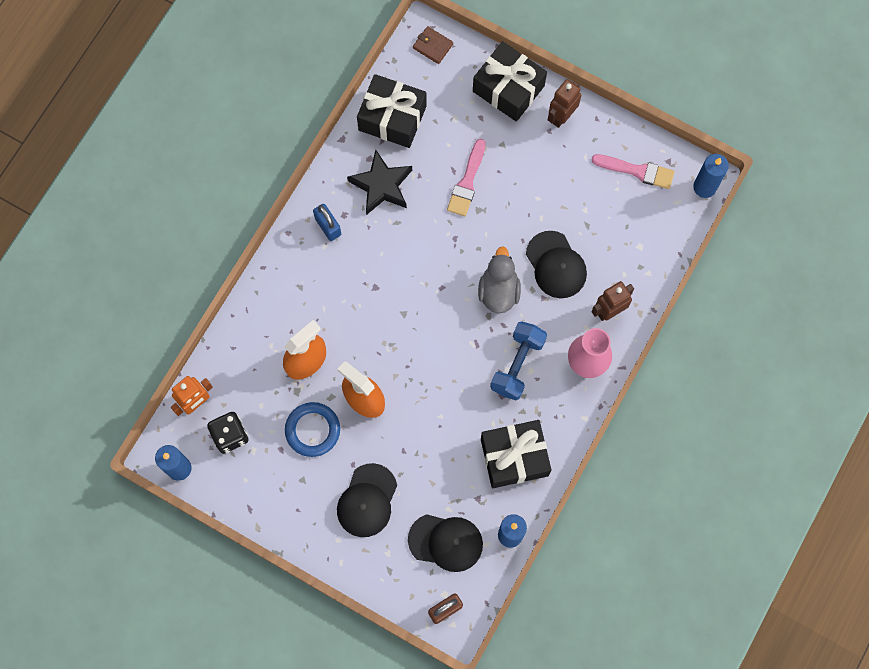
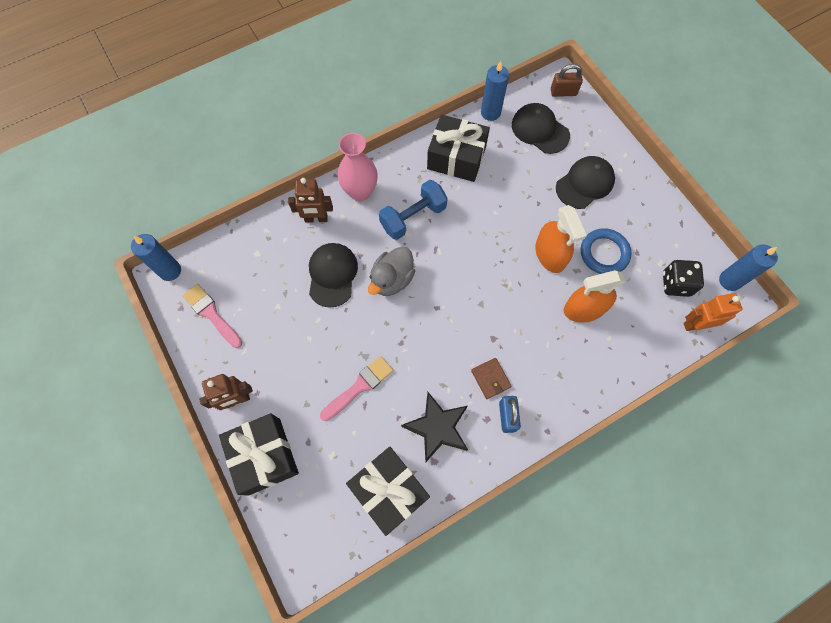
camera: 150 degrees left, 5 degrees down
brown wallet [413,26,453,64] -> brown wallet moved to [471,358,512,399]

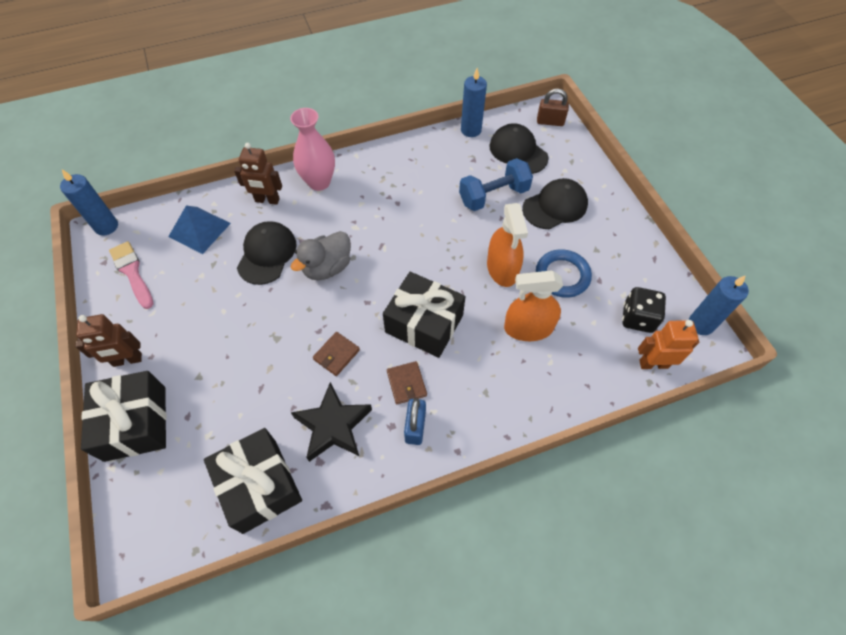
camera: 10 degrees right, 10 degrees down
pink brush [320,356,393,421] -> none
blue dumbbell [379,180,448,240] -> blue dumbbell moved to [459,158,533,211]
black gift [427,115,490,182] -> black gift moved to [383,272,466,358]
none -> blue pyramid [168,205,231,254]
none -> brown wallet [313,332,360,376]

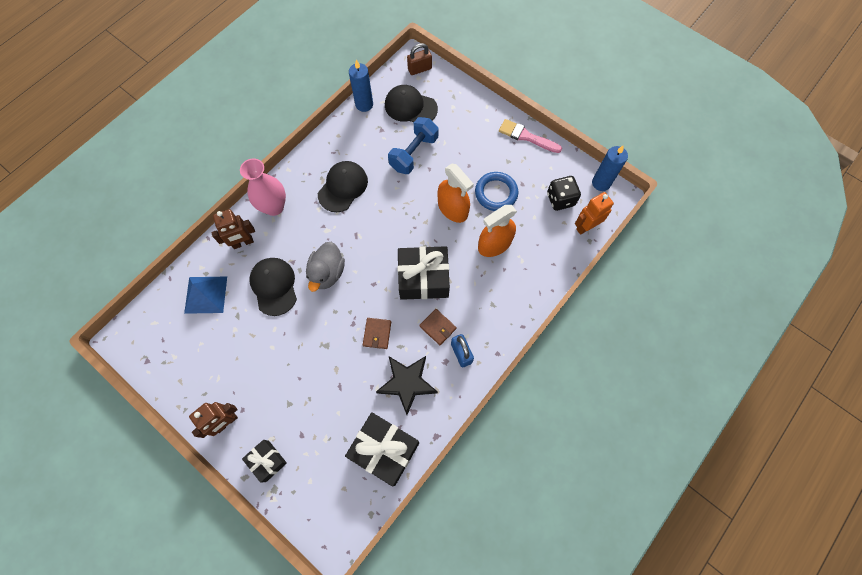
camera: 30 degrees left, 10 degrees up
blue candle [60,170,118,235] -> none
black gift [81,371,167,462] -> black gift [242,440,287,483], size x0.56
pink brush [109,241,153,309] -> pink brush moved to [499,119,562,153]
black cap [522,178,588,229] -> black cap moved to [318,161,368,212]

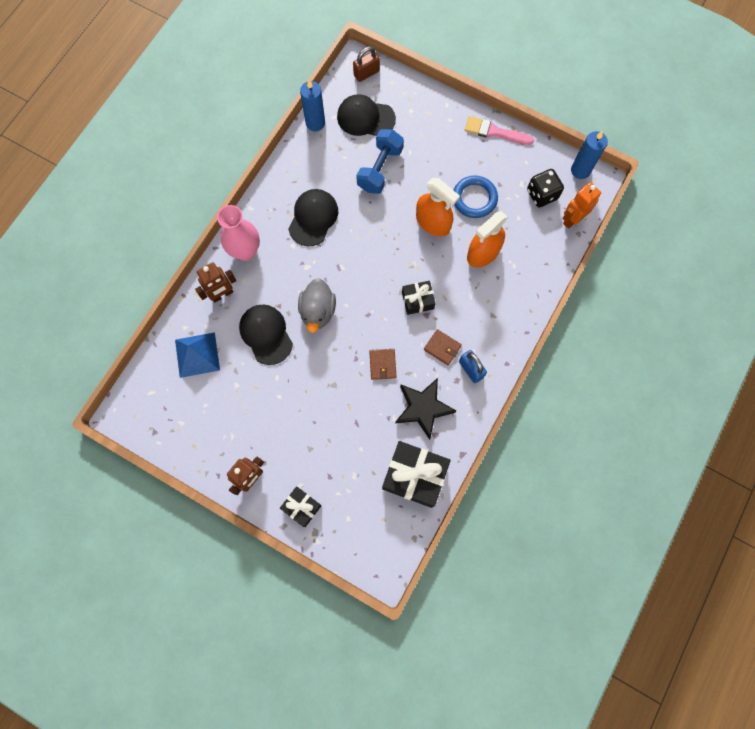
camera: 10 degrees left, 5 degrees up
black gift [397,246,450,300] -> black gift [402,281,436,315], size x0.56

